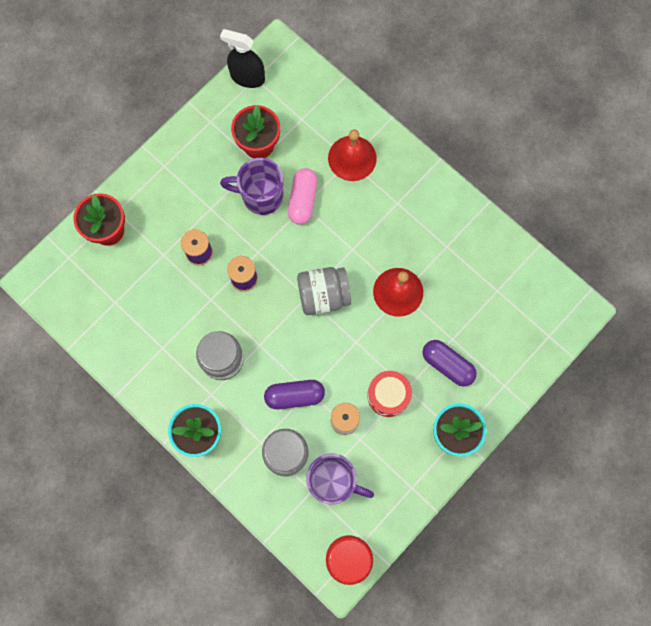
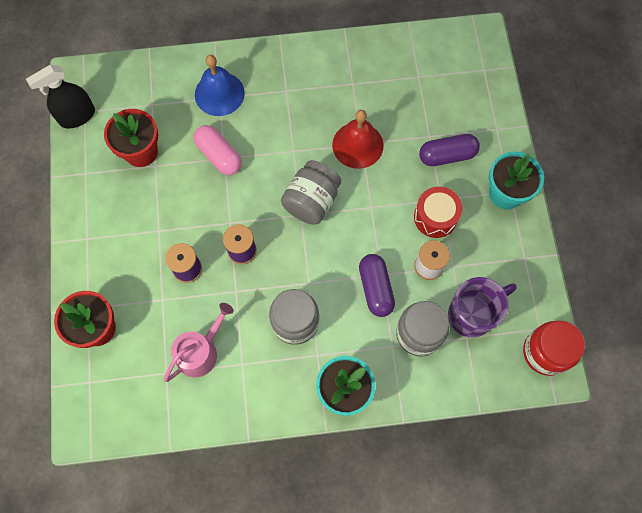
camera: 50 degrees left, 5 degrees down
purple mug [220,158,283,215] -> none
purple capsule [264,380,325,409] -> purple capsule turned 45 degrees counterclockwise [359,254,395,317]
red bell [328,129,377,181] -> blue bell [195,55,245,116]
none -> pink watering can [164,303,234,382]

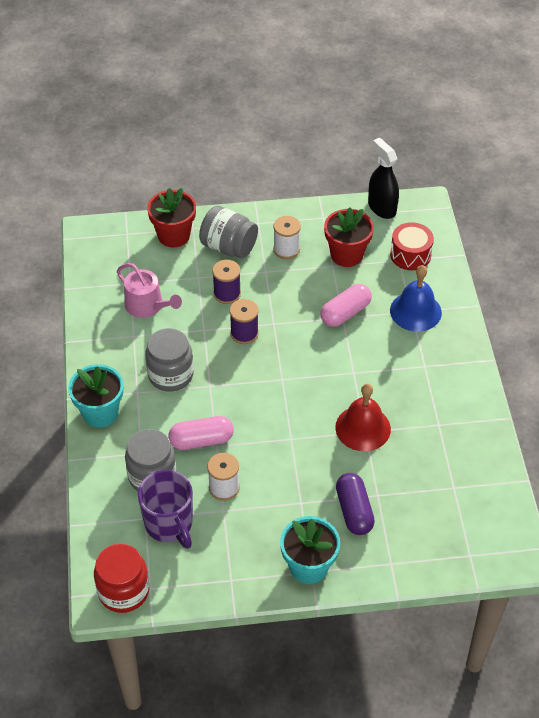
camera: 90 degrees right, 20 degrees down
grey jar [281,160,341,225] -> grey jar moved to [199,206,258,258]
purple capsule [359,254,395,317] -> pink capsule [169,416,234,450]
red drum [414,187,463,238] -> red drum moved to [390,222,434,270]
none -> white spool [273,216,301,259]

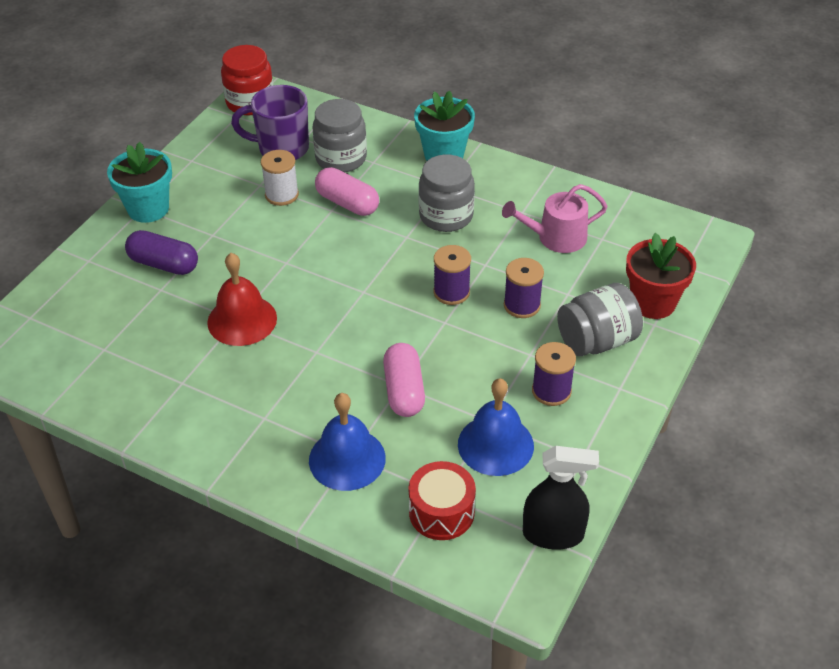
camera: 125 degrees right, 5 degrees down
pink capsule [169,416,234,450] -> pink capsule turned 75 degrees counterclockwise [315,167,379,216]
white spool [273,216,301,259] -> purple spool [532,342,576,406]
red flower pot [324,207,374,267] -> blue bell [458,378,534,476]

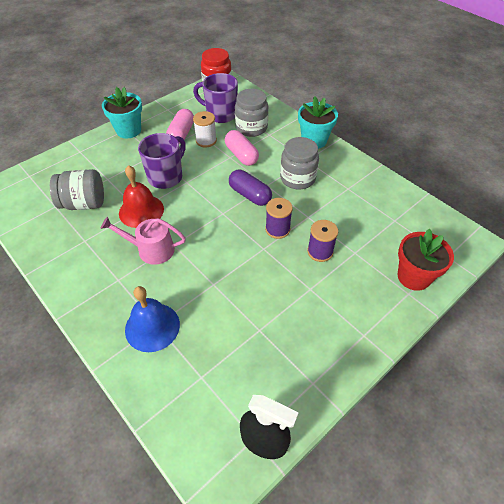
camera: 20 degrees right, 5 degrees up
purple capsule [125,230,198,275] -> purple capsule moved to [229,170,272,206]
pink capsule [383,343,425,417] -> pink capsule moved to [166,109,194,144]
red drum [408,461,476,540] -> none
blue bell [458,378,534,476] -> none
pink watering can [502,184,608,253] -> pink watering can moved to [101,217,186,265]
purple spool [532,342,576,406] -> none
grey jar [557,283,643,356] -> grey jar moved to [50,169,104,210]
none -> purple mug [138,133,186,189]

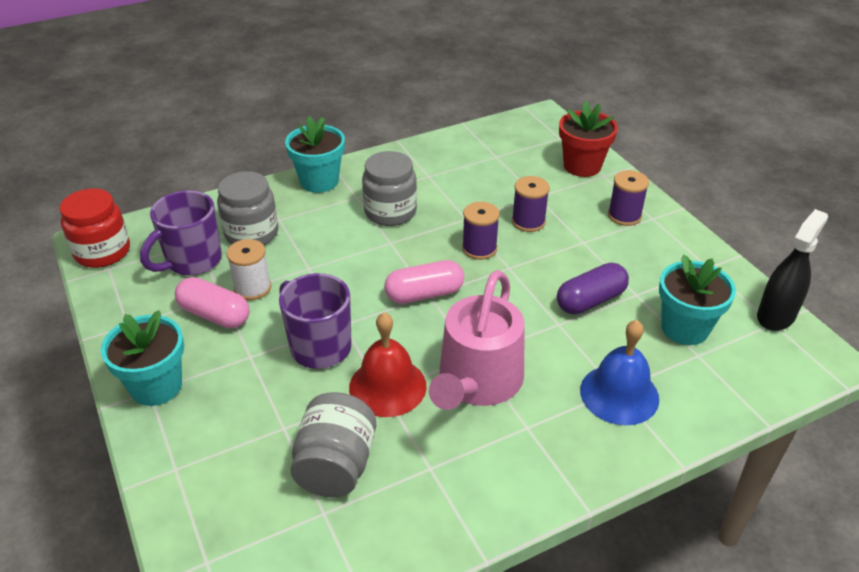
camera: 75 degrees left, 10 degrees down
pink watering can [101,217,186,265] -> pink watering can [429,270,525,410], size x1.51
pink capsule [225,130,259,166] -> pink capsule moved to [384,260,464,304]
purple capsule [229,170,272,206] -> purple capsule moved to [557,263,629,314]
none -> purple spool [608,170,649,226]
none -> turquoise flower pot [659,255,736,345]

